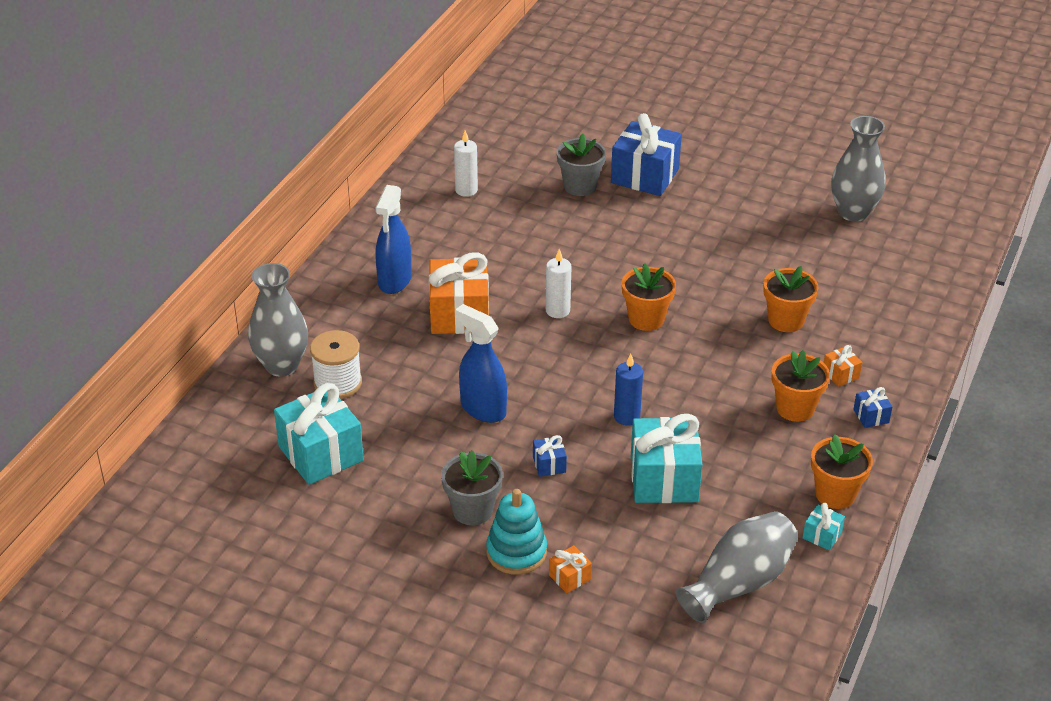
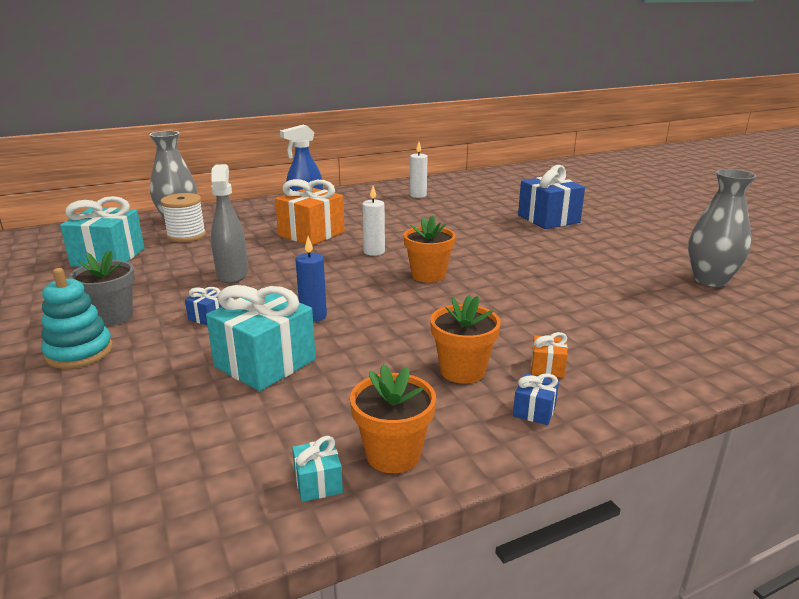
camera: 40 degrees right, 15 degrees down
blue spray bottle [455,304,507,423] -> grey spray bottle [211,164,248,284]
orange gift [549,545,592,593] -> none
grey flower pot [557,134,606,196] -> none
grey vase [676,511,798,623] -> none
orange flower pot [763,266,819,332] -> none

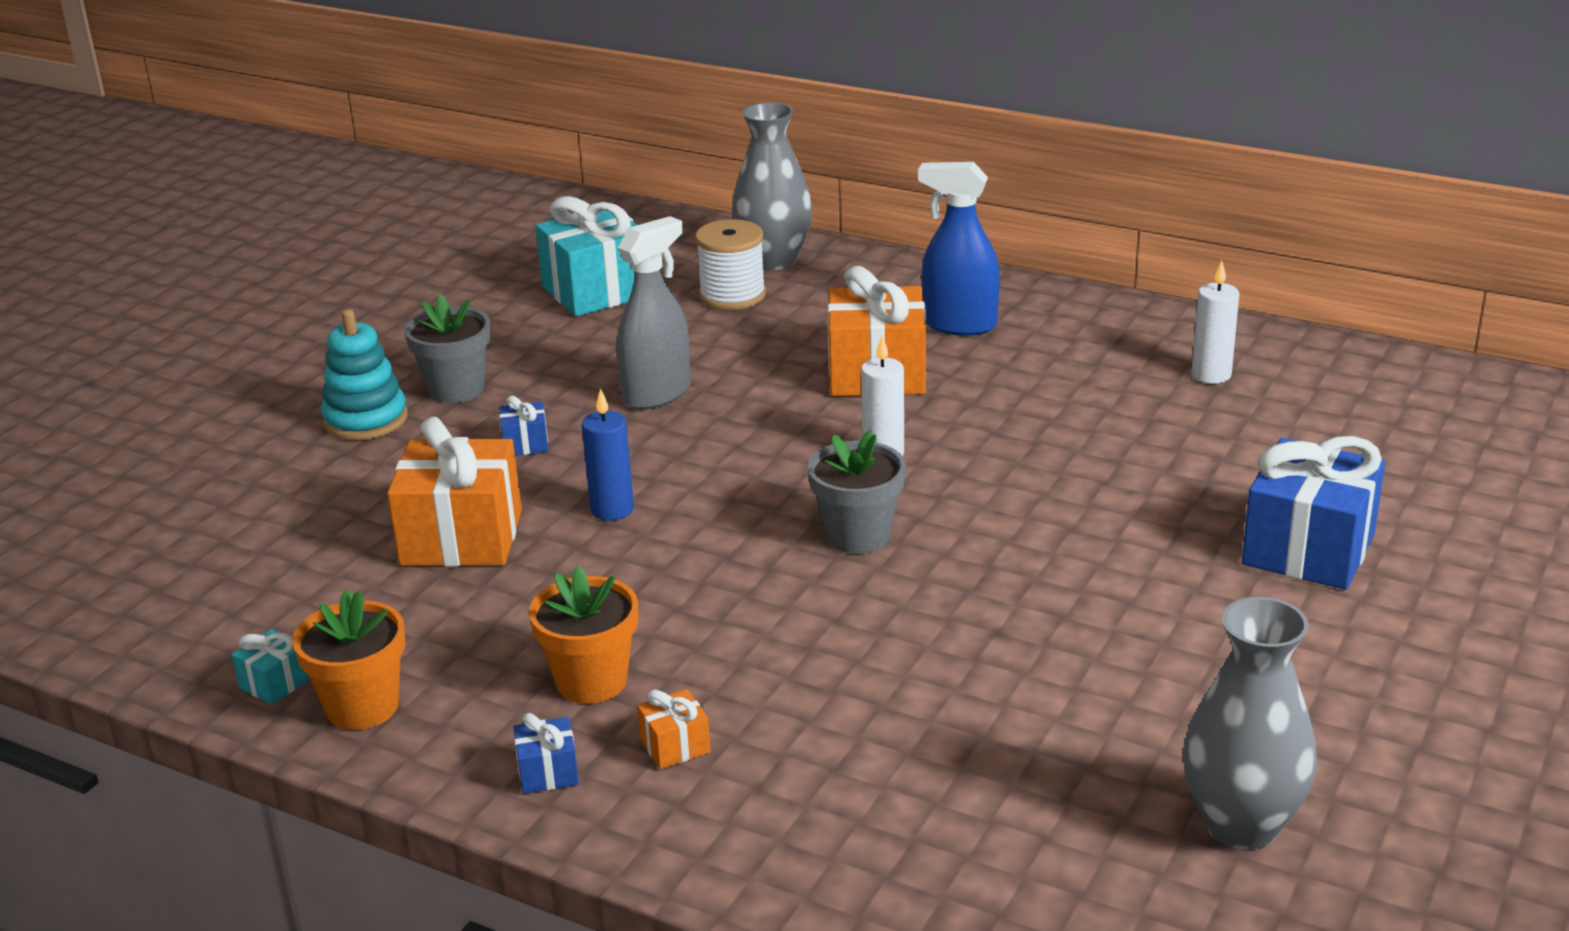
camera: 55 degrees right, 5 degrees up
turquoise gift [206,285,316,391] -> orange gift [387,417,522,567]
orange flower pot [403,215,456,283] -> grey flower pot [808,430,906,554]

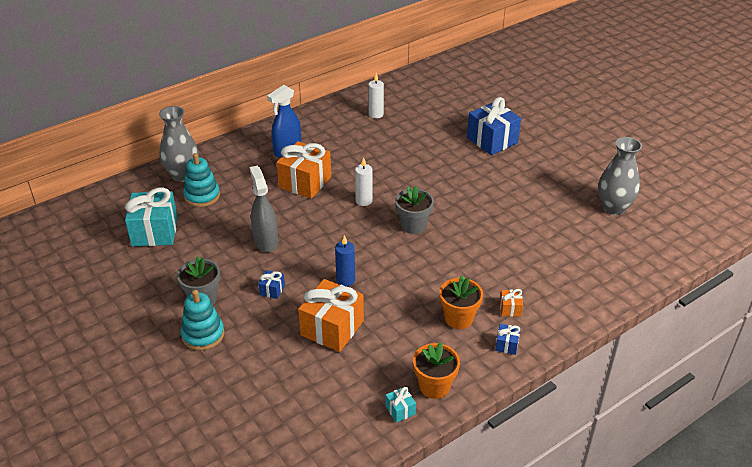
camera: 65 degrees left, 10 degrees up
white spool [695,219,766,310] -> turquoise stacking toy [183,153,220,207]

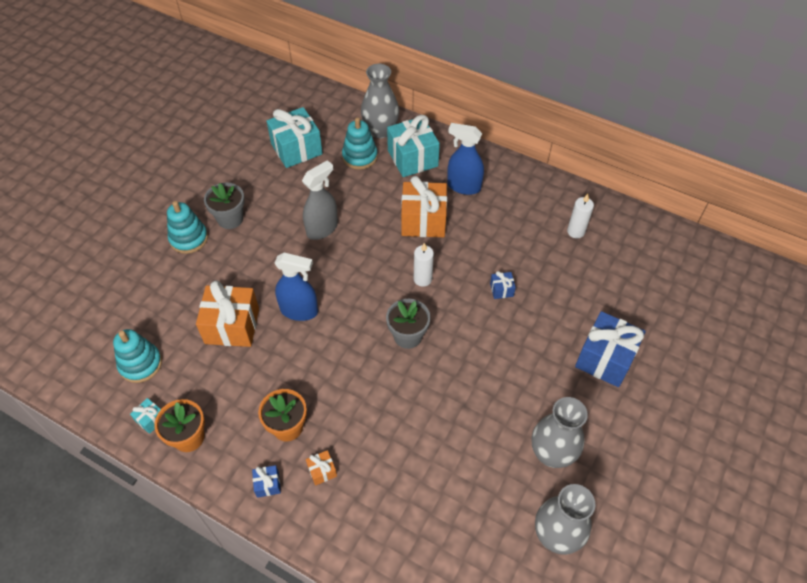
camera: 65 degrees right, 15 degrees up
blue gift [258,270,285,299] -> blue gift moved to [490,271,516,299]
blue candle [335,235,355,286] -> blue spray bottle [274,253,318,321]
none -> turquoise stacking toy [113,329,162,383]
none -> turquoise gift [387,115,440,177]
none -> grey vase [532,397,588,468]

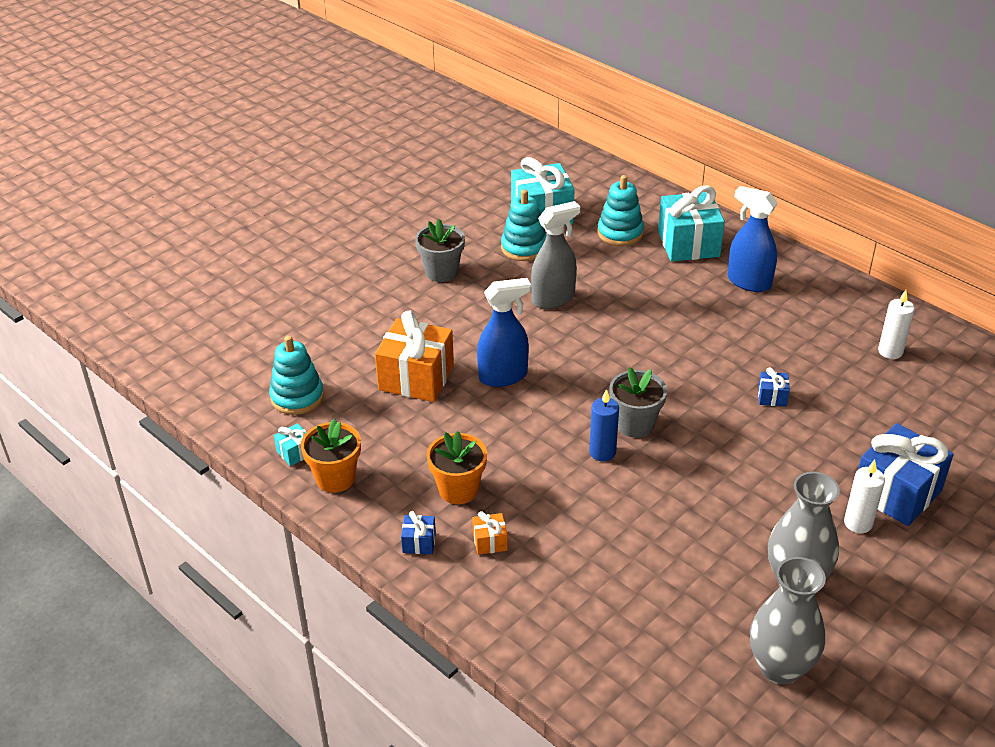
camera: 15 degrees right, 15 degrees down
turquoise stacking toy [167,201,208,254] -> turquoise stacking toy moved to [501,189,546,261]
blue spray bottle [274,253,318,321] -> blue spray bottle turned 45 degrees counterclockwise [477,278,531,387]
grey vase [361,64,399,138] -> none
orange gift [401,176,447,237] -> none
white candle [414,243,434,287] -> white candle moved to [844,460,885,533]
none -> blue candle [589,389,619,461]

